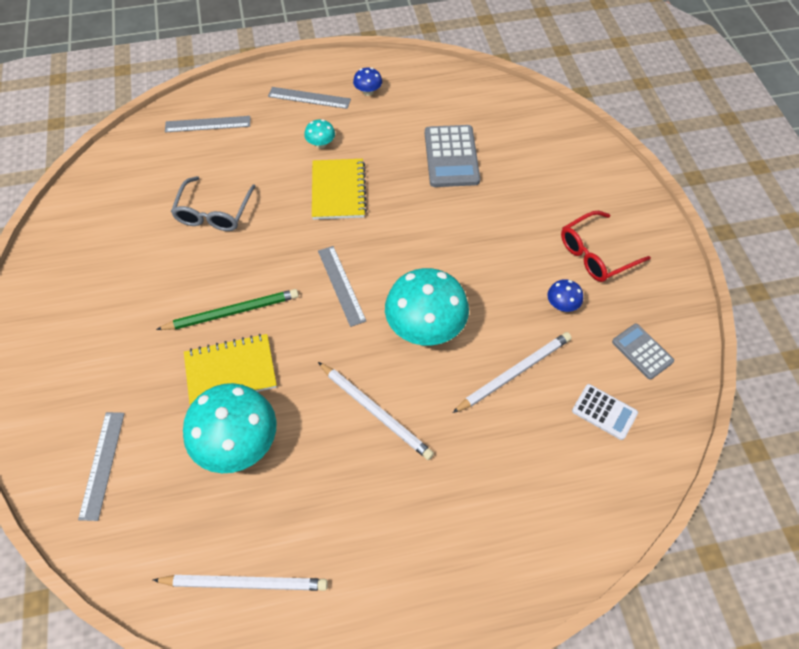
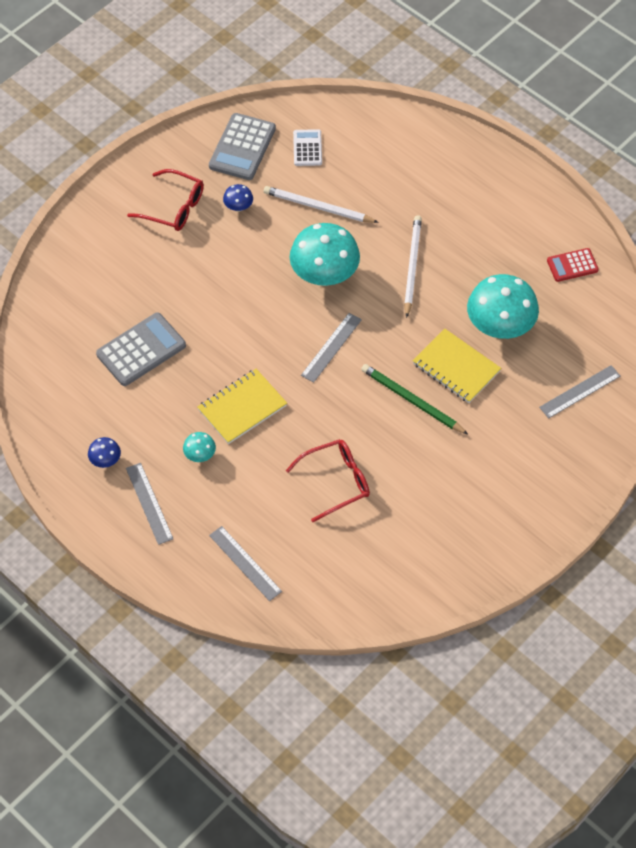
camera: 125 degrees left, 0 degrees up
white pencil [153,575,328,591] -> red calculator [547,248,599,282]
grey glasses [171,176,256,231] -> red glasses [286,439,370,522]
grey calculator [612,324,674,380] -> grey calculator [209,113,276,180], size x1.67

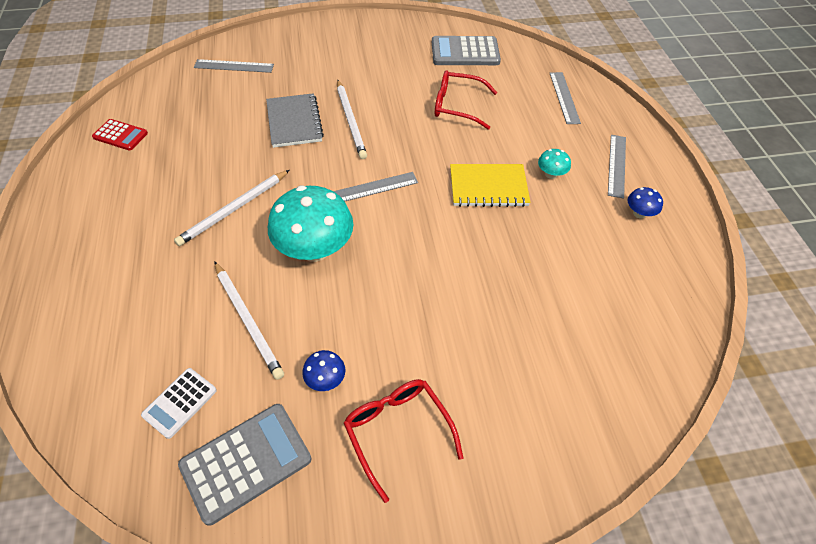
camera: 145 degrees left, 5 degrees down
grey calculator [96,312,186,386] -> grey calculator moved to [432,36,501,65]
green pencil [361,364,468,434] -> white pencil [337,80,367,159]
yellow notebook [413,328,501,403] -> grey notebook [266,93,324,148]
turquoise mushroom [467,274,539,339] -> none

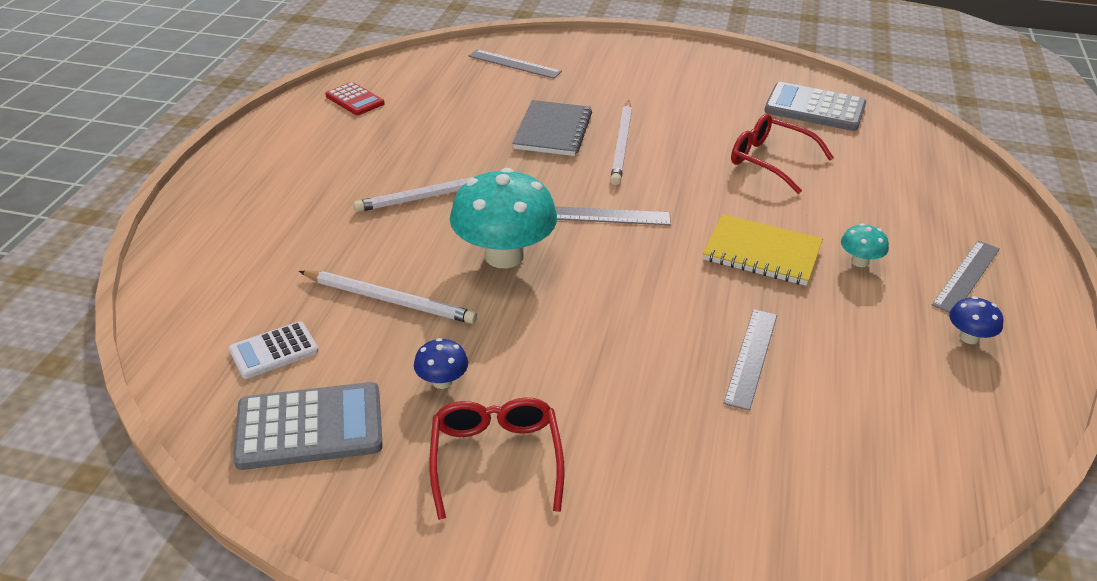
camera: 25 degrees right, 15 degrees down
white pencil [214,261,284,380] -> white pencil turned 60 degrees counterclockwise [299,270,477,324]
grey ruler [550,72,581,124] -> grey ruler moved to [723,309,777,411]

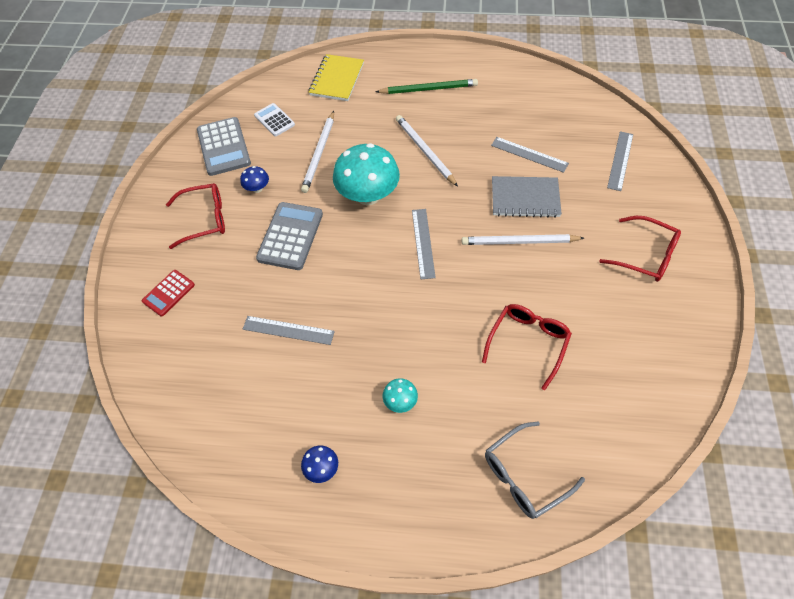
camera: 85 degrees right, 20 degrees up
red calculator [325,82,385,115] -> red calculator moved to [142,270,195,316]
yellow notebook [703,214,823,286] -> yellow notebook moved to [309,54,364,101]
grey calculator [765,82,866,131] -> grey calculator moved to [256,202,323,270]
grey ruler [932,241,1000,313] -> grey ruler moved to [491,137,569,173]
none -> green pencil [375,79,478,94]
none -> grey glasses [485,421,585,519]
none -> red glasses [599,216,681,282]

